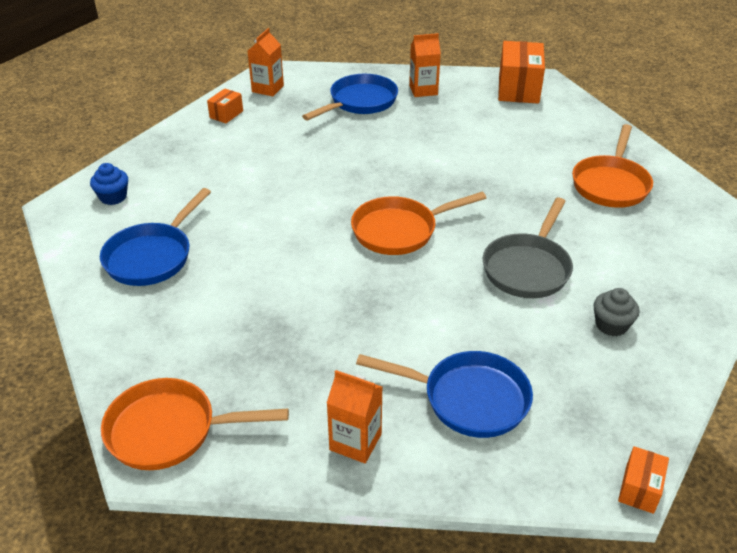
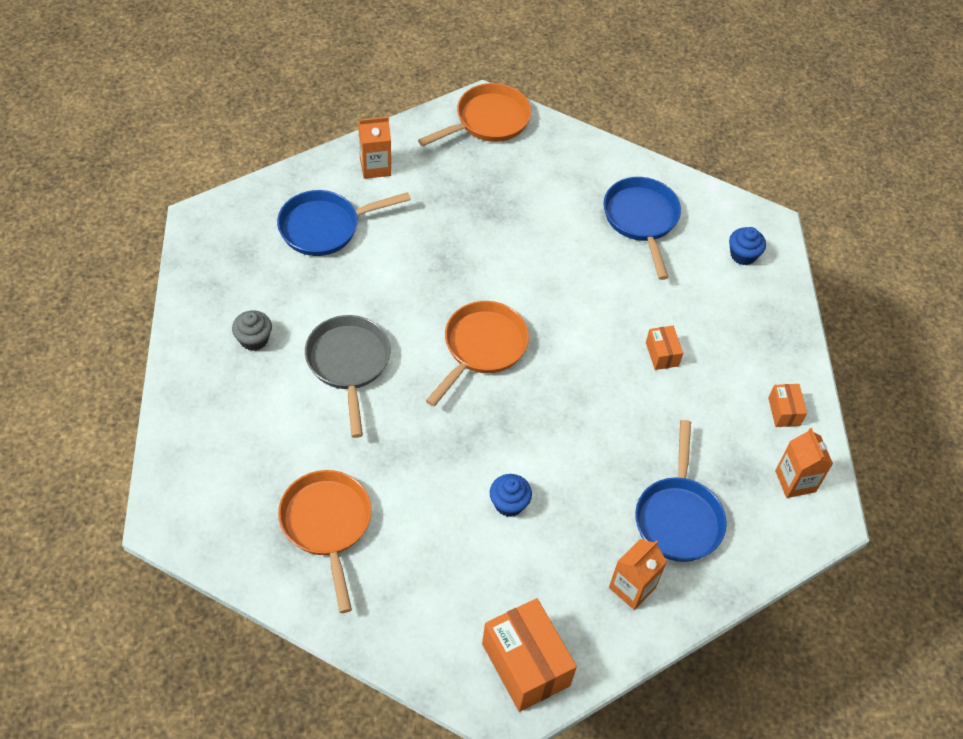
camera: 140 degrees right, 15 degrees up
orange box [618,446,669,514] -> orange box moved to [646,326,683,370]
none -> blue cupcake [490,474,532,517]

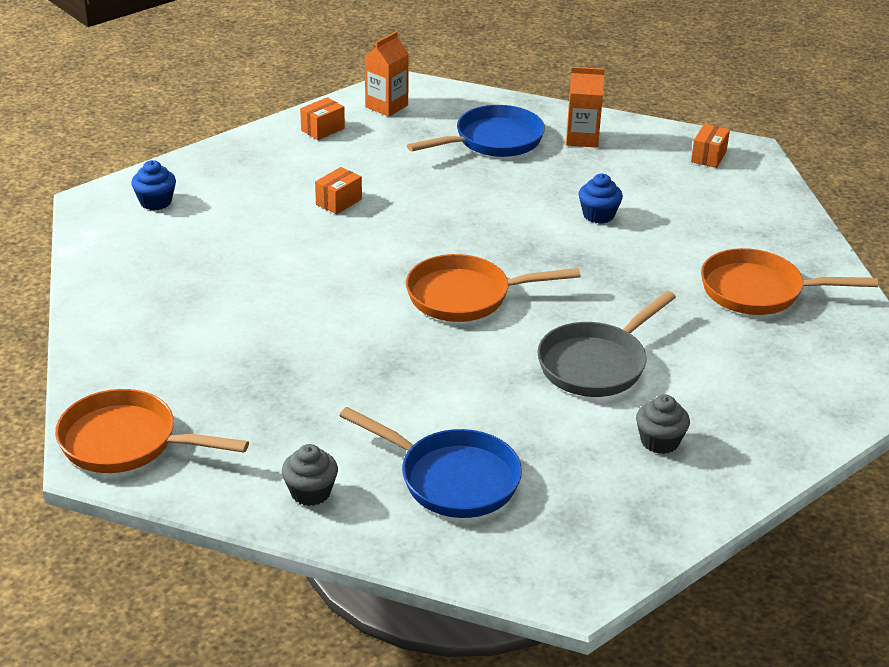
camera: 125 degrees left, 20 degrees down
orange pan [278,470,372,613] -> orange pan turned 60 degrees clockwise [701,248,878,315]
orange carton [358,117,391,179] -> grey cupcake [282,444,338,506]
orange box [482,598,577,712] -> orange box [691,124,730,168], size x0.50
blue pan [604,177,681,280] -> none

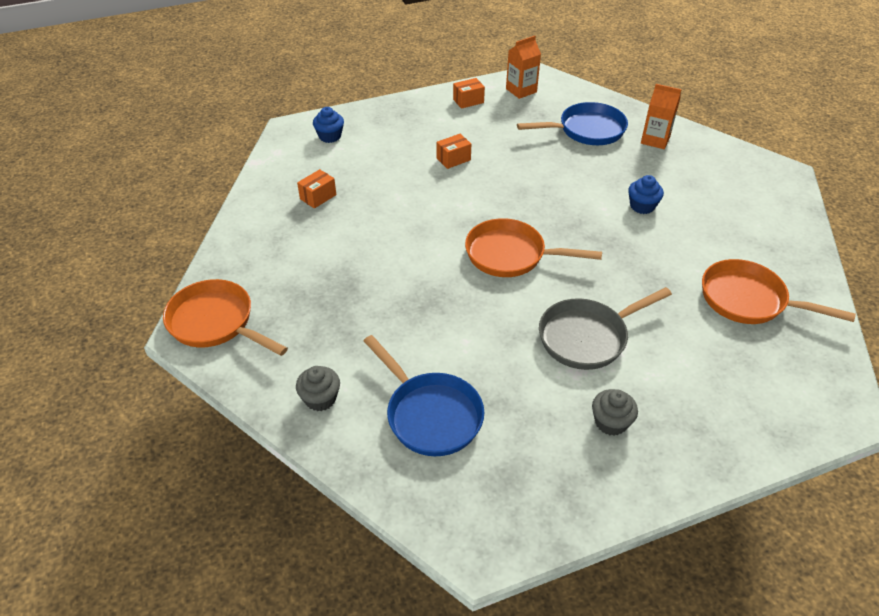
camera: 20 degrees right, 10 degrees up
orange box [691,124,730,168] -> orange box moved to [297,169,336,209]

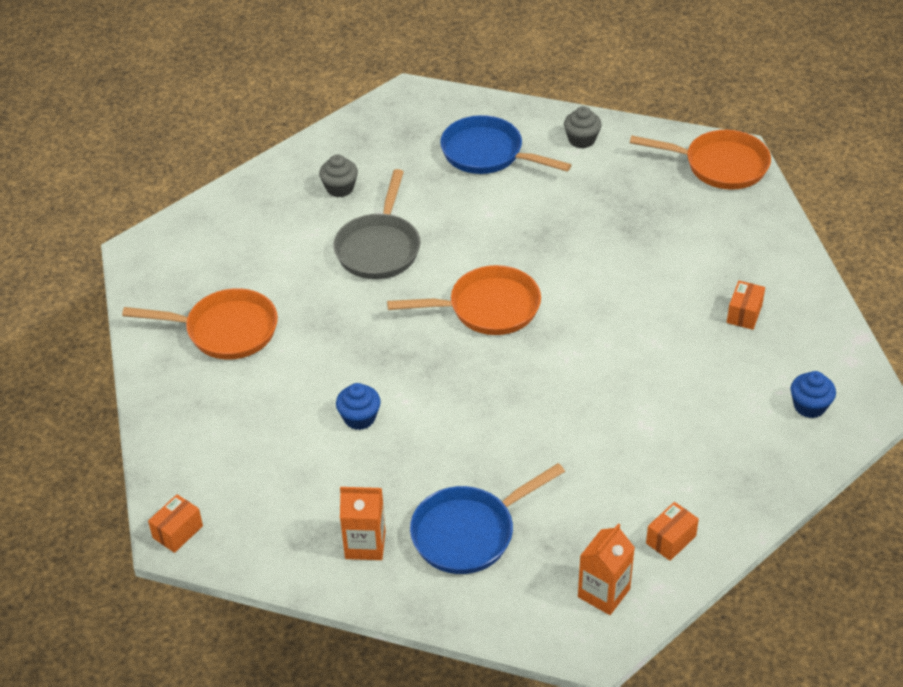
camera: 160 degrees right, 0 degrees up
orange box [436,134,471,169] -> orange box moved to [148,494,203,553]
grey pan [539,287,672,370] -> grey pan turned 150 degrees clockwise [333,169,421,279]

